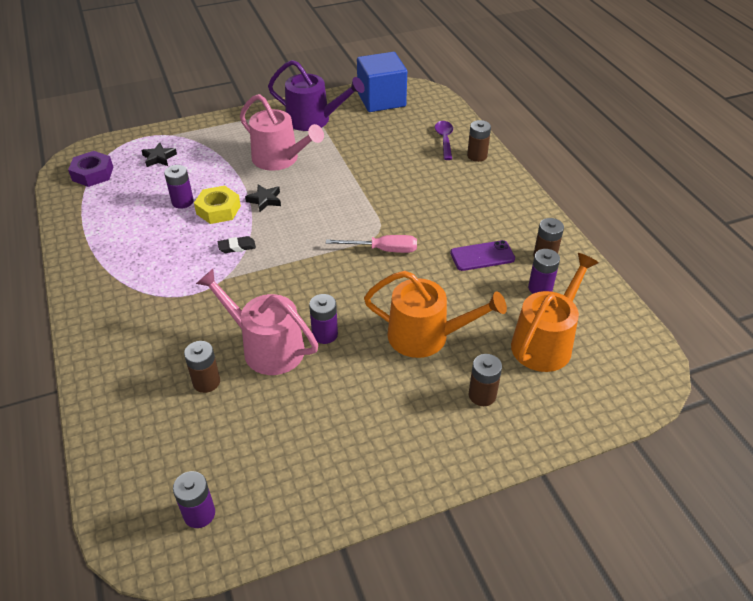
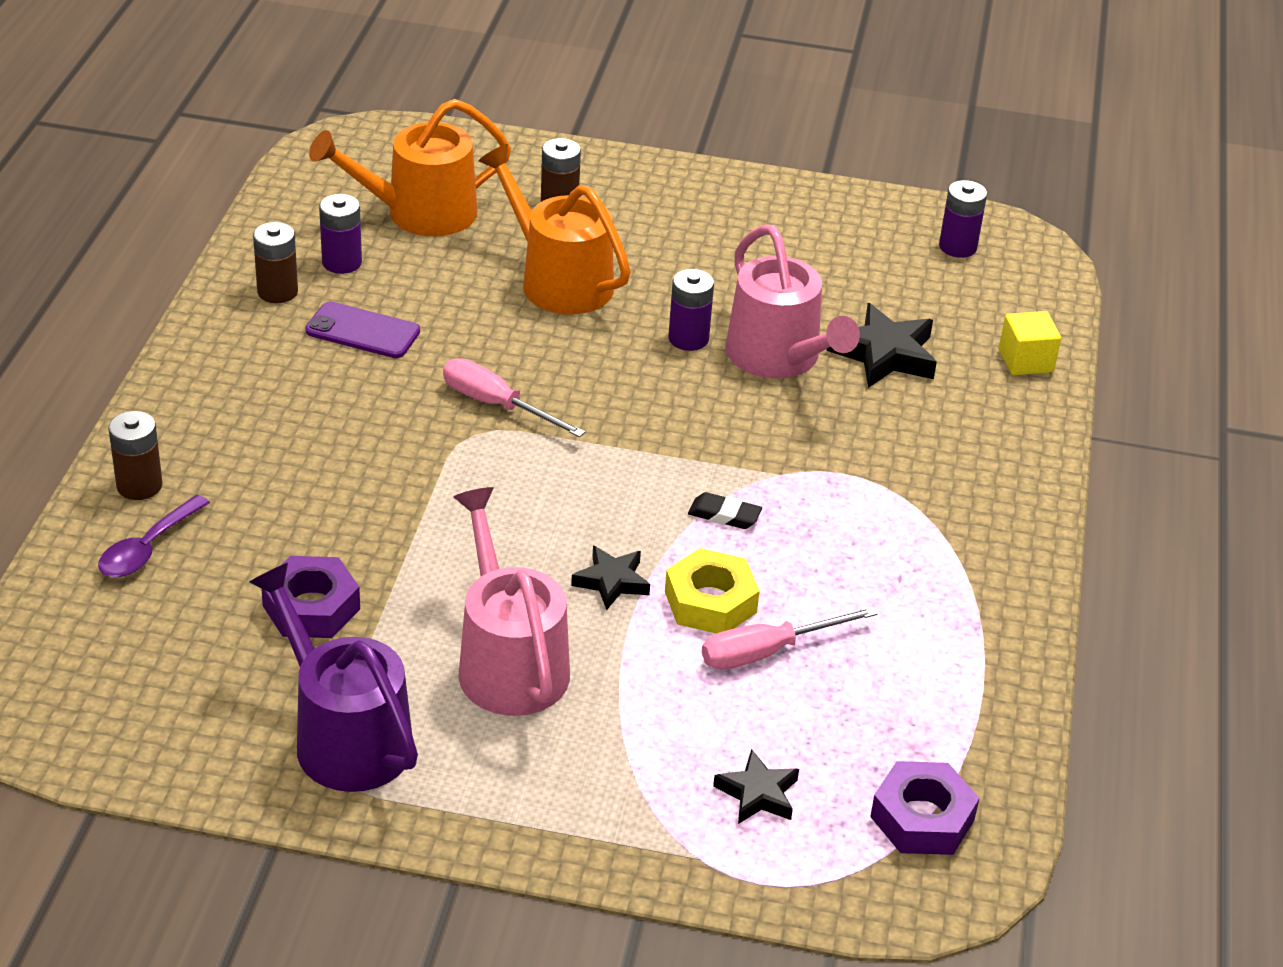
camera: 150 degrees left, 5 degrees down
purple battery [164,165,194,209] -> pink screwdriver [702,607,877,670]
brown battery [184,341,220,393] -> black star [826,303,937,388]
blue cube [357,52,407,112] -> none
none -> purple nut [261,556,360,638]
none -> yellow cube [999,311,1061,375]

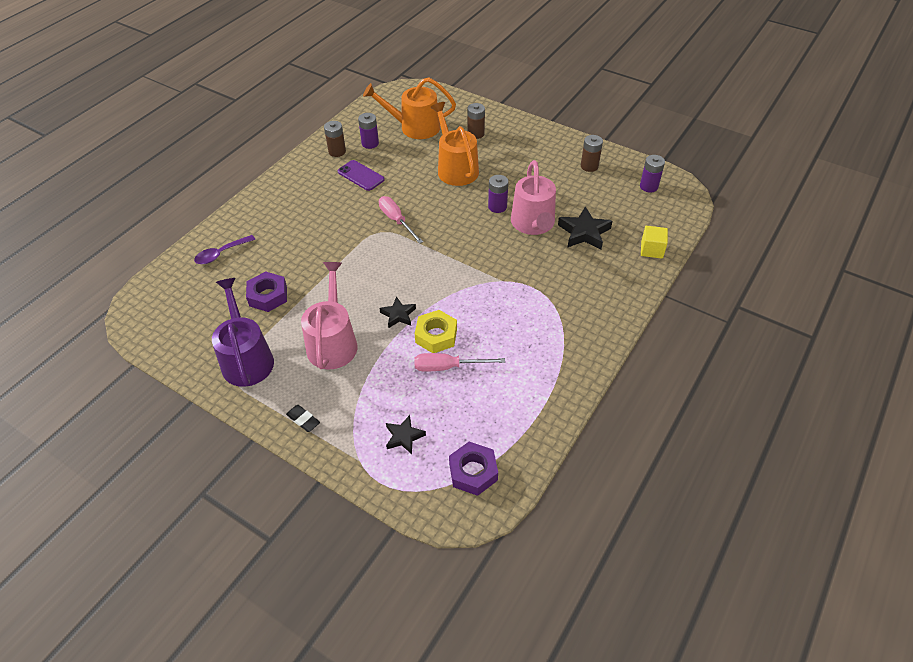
camera: 25 degrees right, 10 degrees up
brown battery [109,411,162,500] -> brown battery moved to [581,135,603,172]
black eraser [688,492,762,529] -> black eraser moved to [286,405,320,432]

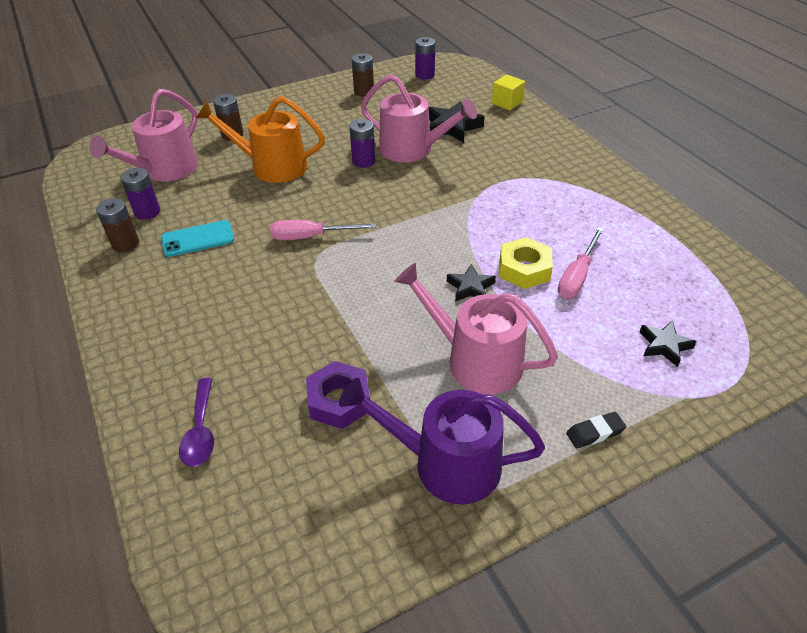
camera: 60 degrees left, 5 degrees down
purple phone [338,160,385,191] -> turquoise phone [161,220,234,257]
orange watering can [363,77,456,139] -> pink watering can [89,89,198,182]
purple nut [449,442,498,496] -> none

